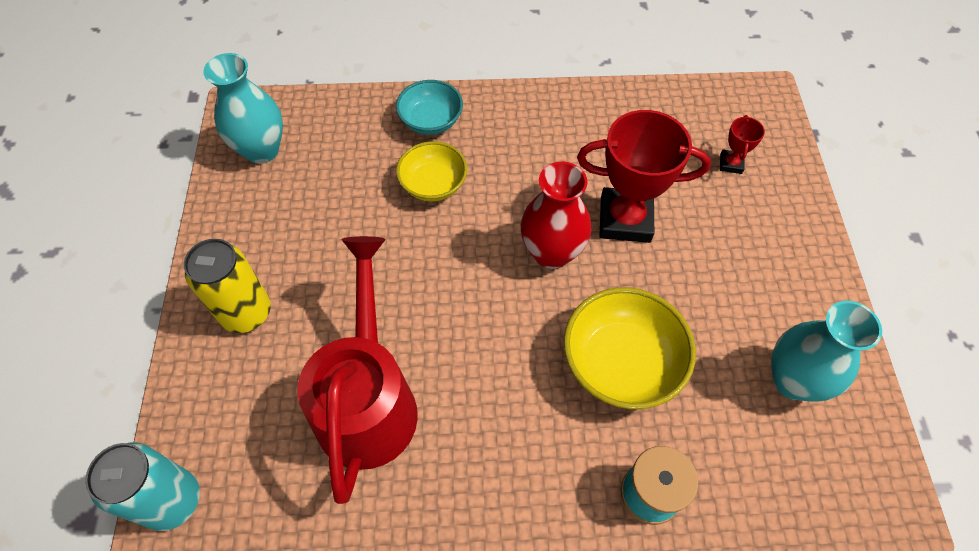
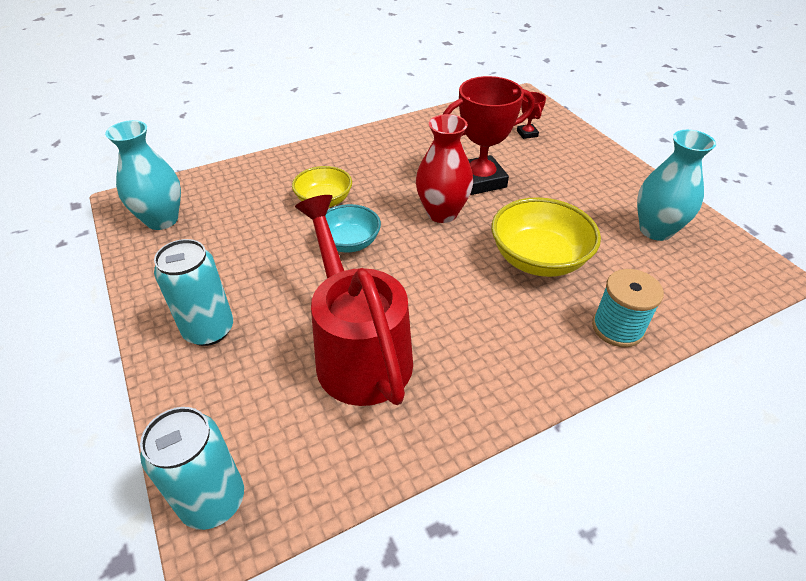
camera: 25 degrees left, 15 degrees down
yellow can [184,239,271,333] -> turquoise can [154,239,233,346]
turquoise bowl [396,80,463,135] -> turquoise bowl moved to [325,204,381,252]

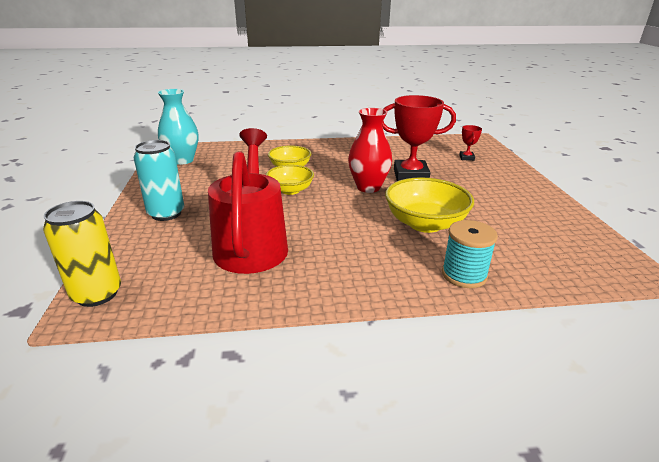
camera: 20 degrees right, 15 degrees down
turquoise can [140,407,244,530] -> yellow can [43,201,121,307]
turquoise bowl [325,204,381,252] -> yellow bowl [266,165,314,195]
turquoise vase [637,130,716,241] -> none

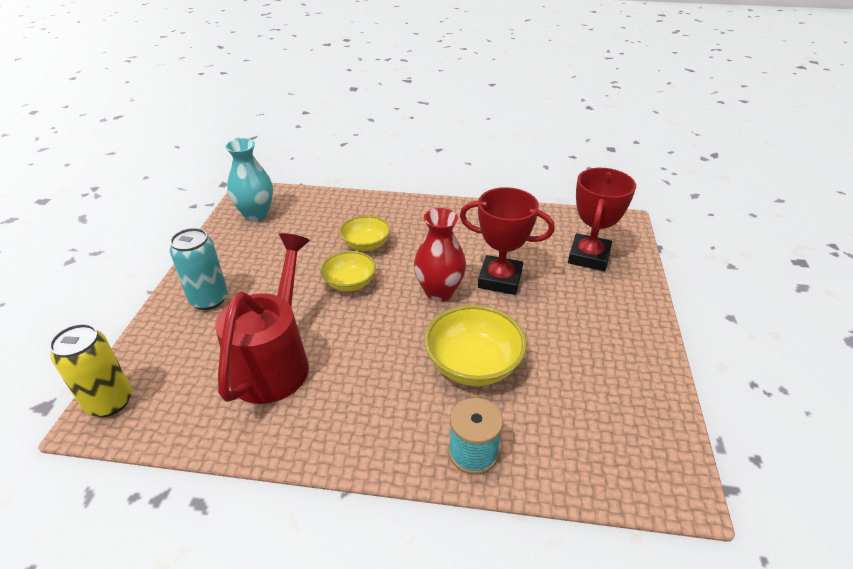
camera: 15 degrees right, 10 degrees up
red trophy [459,125,482,161] -> red trophy [568,168,636,271], size x2.20

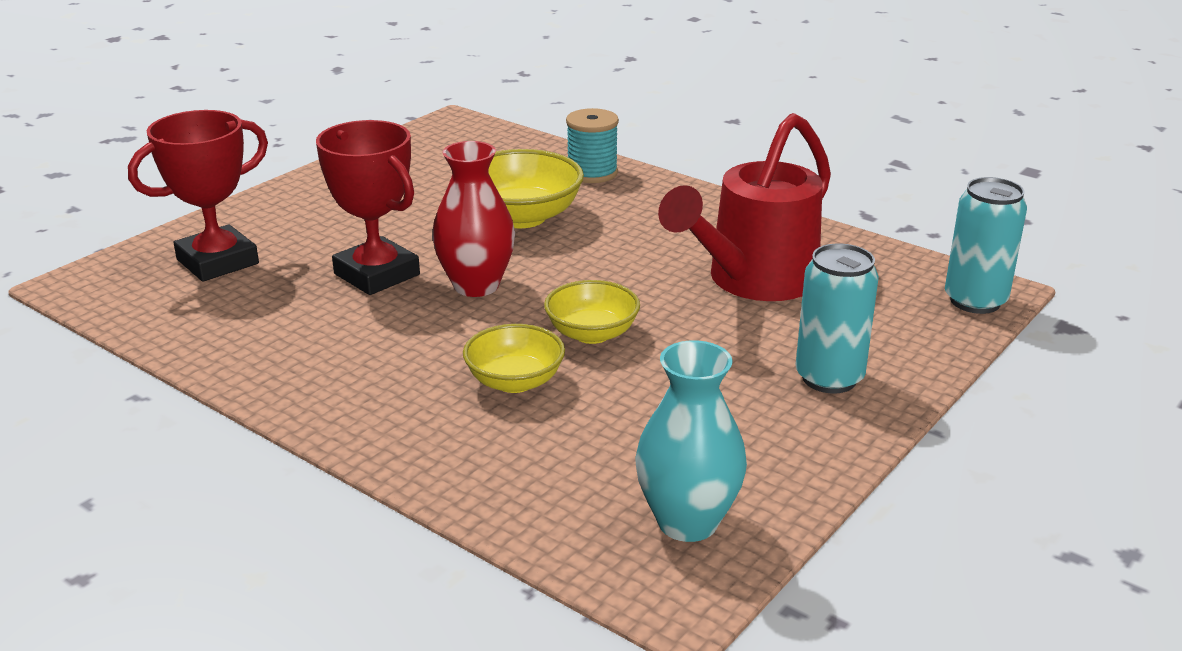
camera: 150 degrees left, 10 degrees down
yellow can [49,324,132,417] -> turquoise can [945,177,1027,314]

